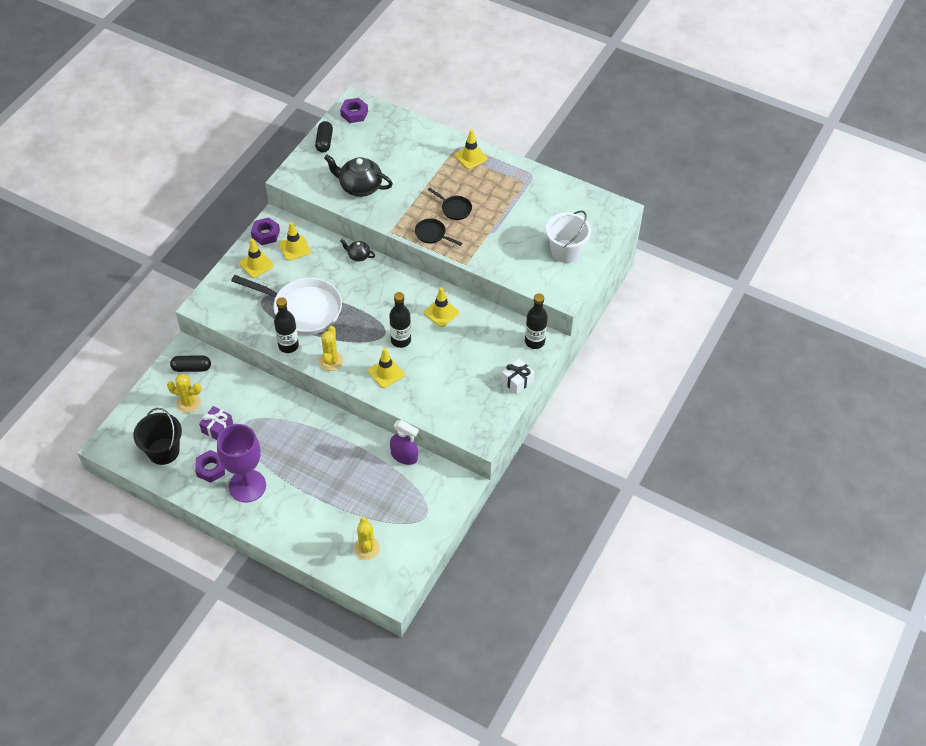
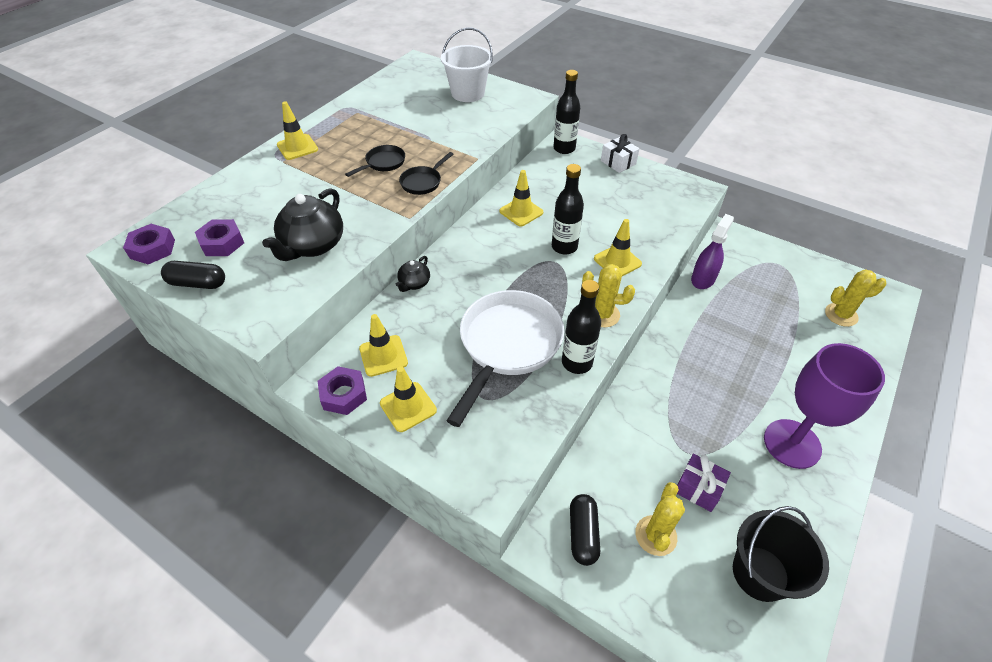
camera: 85 degrees left, 5 degrees down
purple nut [195,450,225,483] -> purple nut moved to [195,219,244,256]

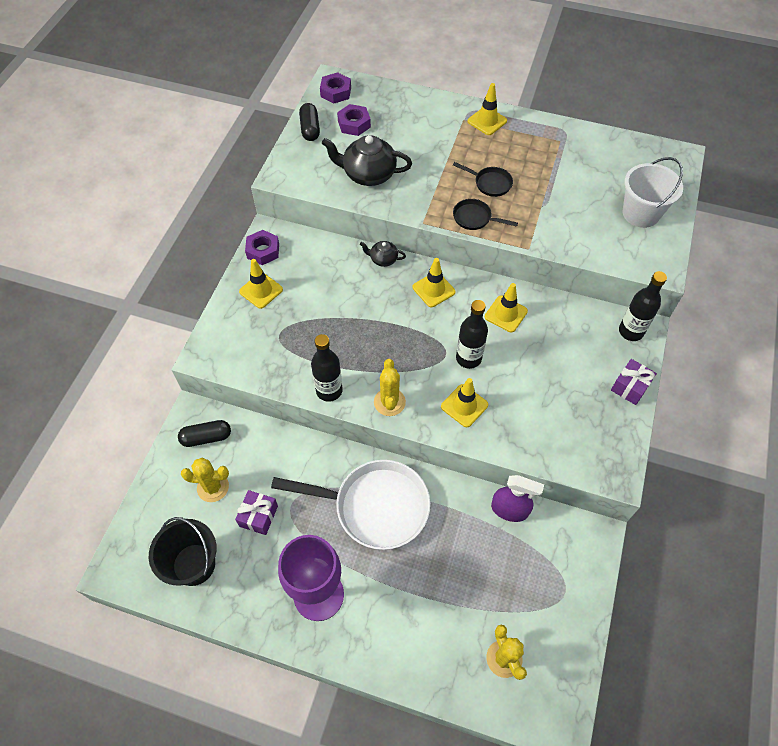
camera: 75 degrees right, 10 degrees up
yellow traffic cone [359,314,408,377] -> yellow traffic cone moved to [413,258,456,307]
white pan [447,290,564,427] -> white pan moved to [271,460,431,550]
white gift [601,134,639,173] -> purple gift [611,359,657,405]

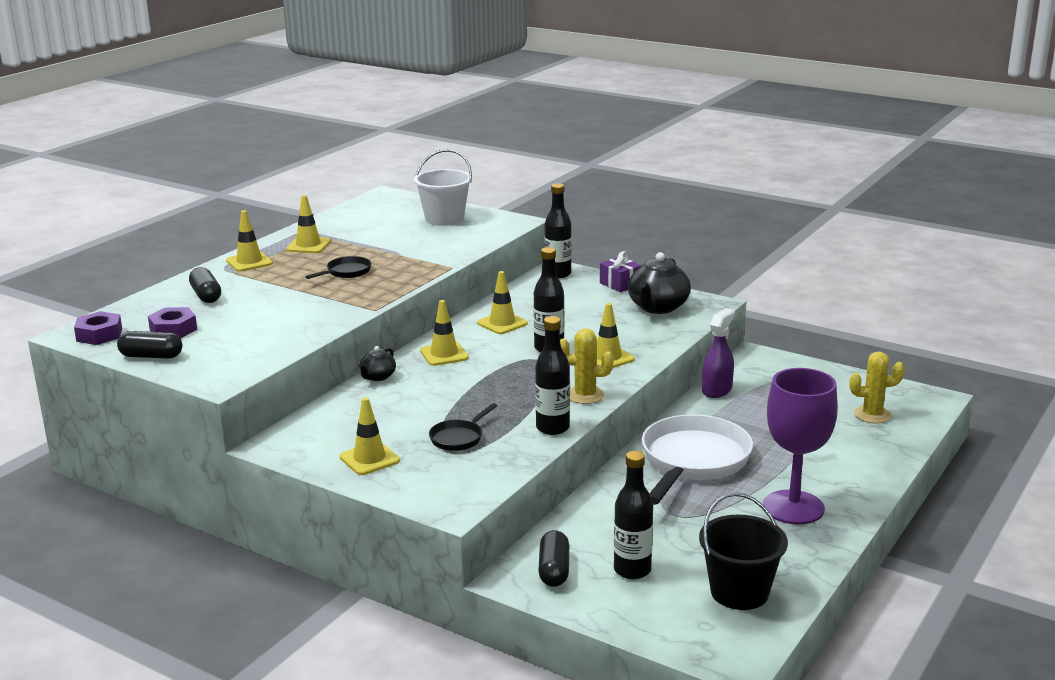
camera: 75 degrees left, 35 degrees down
yellow cactus [181,457,229,502] -> black bottle [614,451,653,579]
purple gift [235,490,278,535] -> none
purple nut [245,230,279,265] -> none
black teapot [322,135,412,186] -> black teapot moved to [628,252,691,314]
black pan [453,199,518,230] -> black pan moved to [429,403,497,451]
none -> black capsule [189,267,221,303]
none -> yellow traffic cone [286,195,331,253]

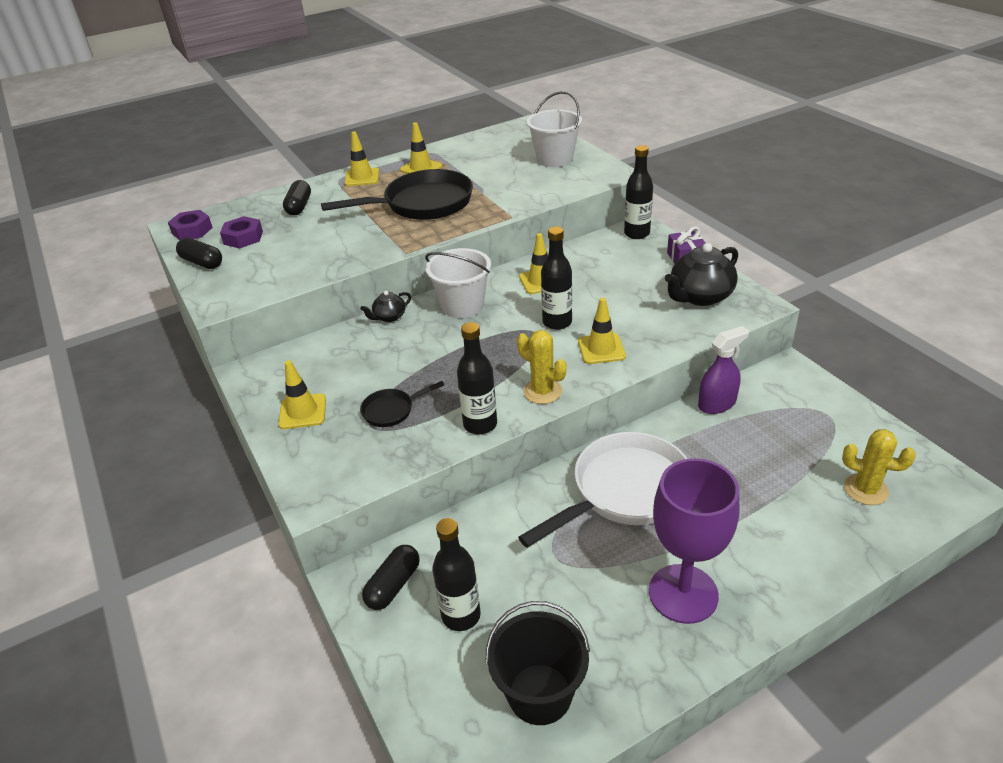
camera: 30 degrees right, 15 degrees up
black pan [305,256,372,279] -> black pan [321,169,473,220], size x2.18
yellow traffic cone [420,300,469,366] -> white bucket [425,248,491,318]

